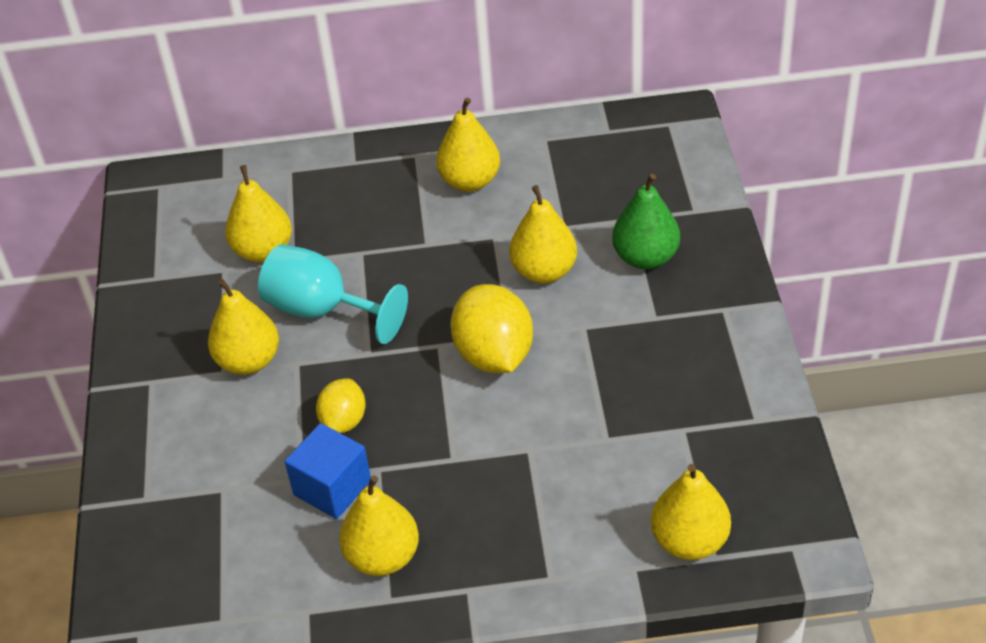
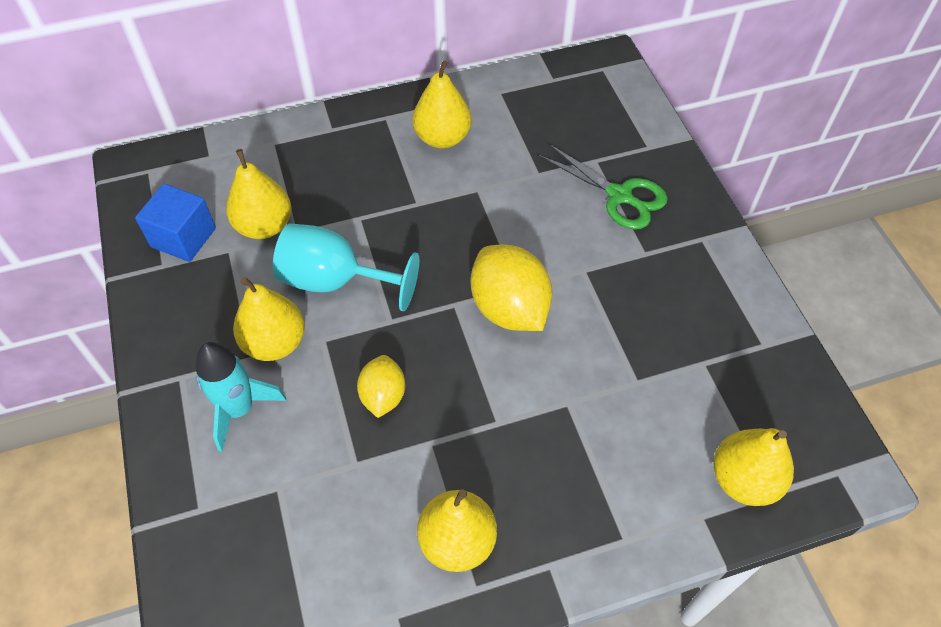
camera: 15 degrees left, 10 degrees up
blue cube [285,423,371,519] -> blue cube moved to [135,184,216,262]
yellow pear [509,185,577,283] -> none
green pear [612,174,680,269] -> green scissors [539,144,668,230]
none -> turquoise rocket [196,342,286,452]

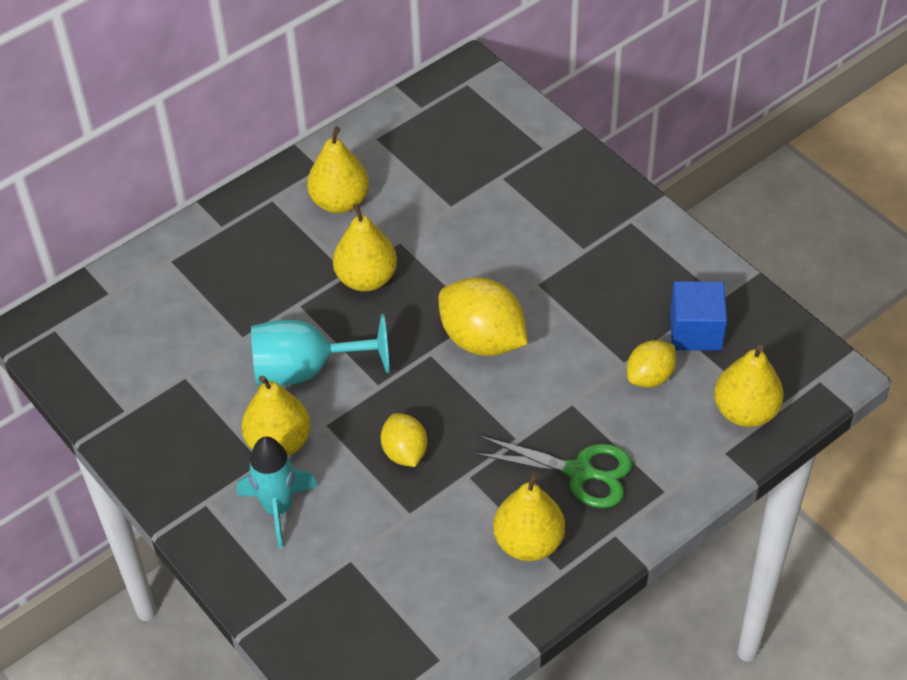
camera: 20 degrees left, 5 degrees down
blue cube [135,184,216,262] -> blue cube moved to [670,281,727,351]
yellow pear [226,149,291,239] -> yellow pear moved to [333,203,397,291]
green scissors [539,144,668,230] -> green scissors moved to [473,436,632,508]
none -> yellow lemon [627,340,676,388]

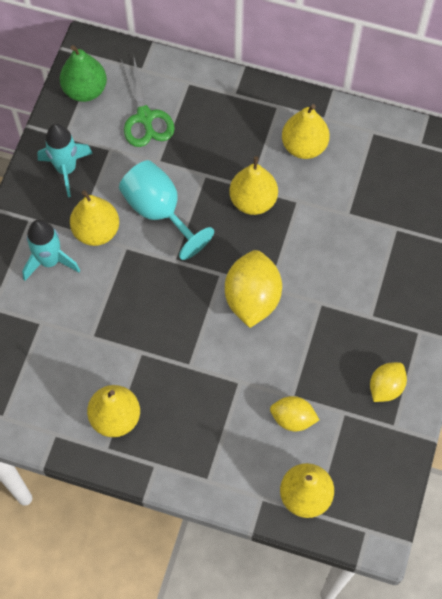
camera: 55 degrees right, 15 degrees up
yellow lemon [381,413,427,467] -> yellow lemon moved to [370,362,407,402]
green scissors [473,436,632,508] -> green scissors moved to [121,58,175,147]
blue cube [670,281,727,351] -> none
none -> turquoise rocket [37,123,93,197]
none -> green pear [60,45,107,102]

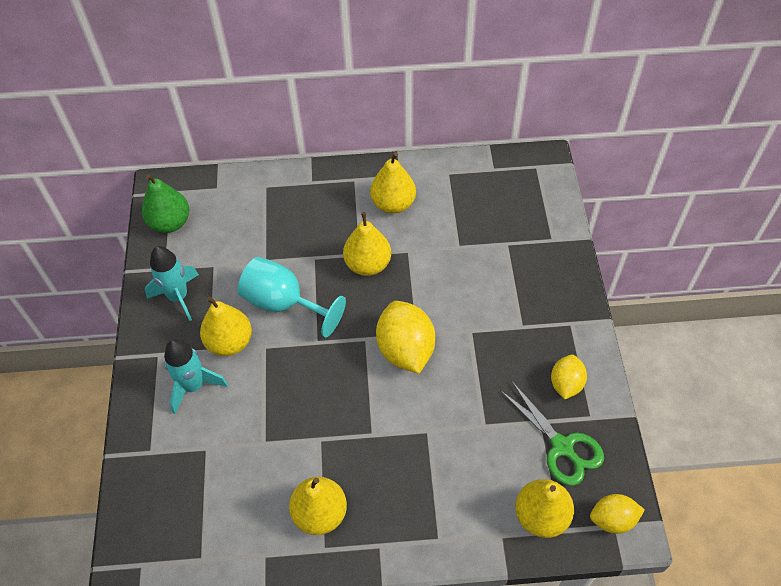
camera: 20 degrees left, 10 degrees down
green scissors [121,58,175,147] -> green scissors moved to [500,381,604,486]
yellow lemon [270,396,319,431] -> yellow lemon moved to [590,494,645,534]

